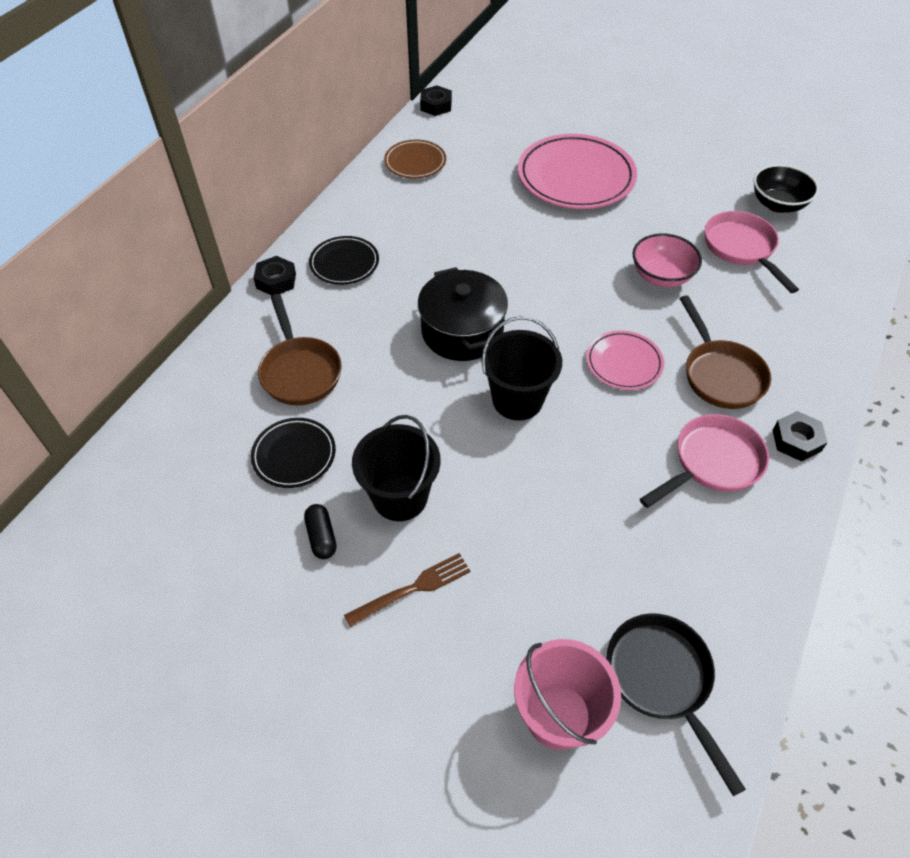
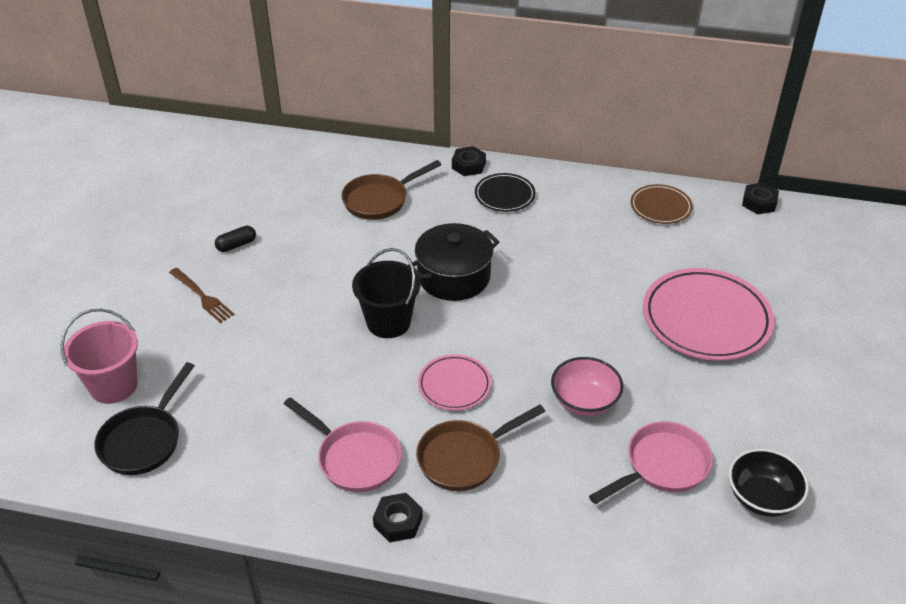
camera: 75 degrees right, 10 degrees down
black plate [251,418,336,488] -> none
black bucket [352,415,441,521] -> none
black pan [607,613,746,796] -> black pan turned 150 degrees clockwise [94,362,194,475]

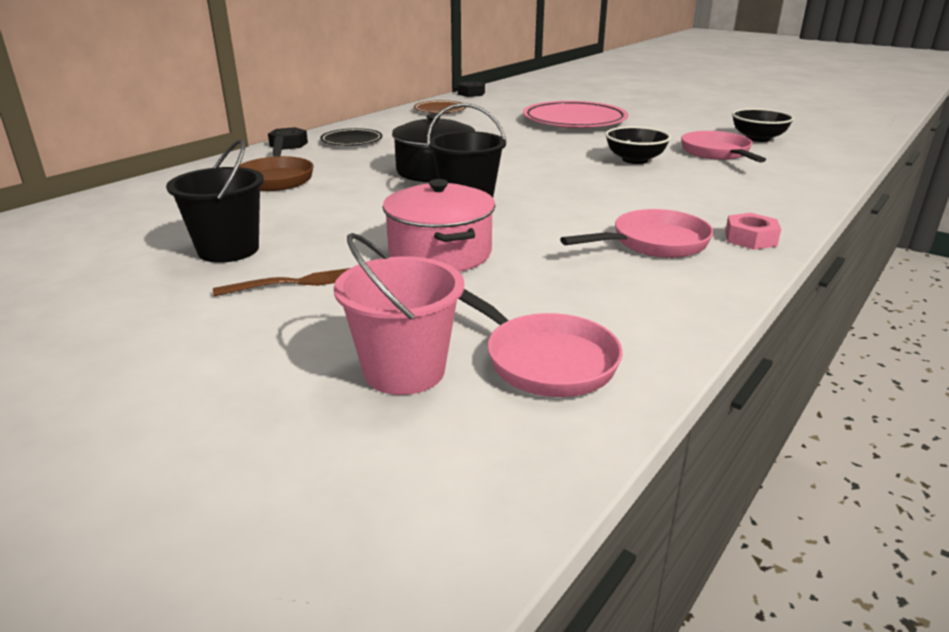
camera: 65 degrees left, 15 degrees down
black pan [94,362,194,475] -> pink pan [459,289,623,397]
black capsule [215,226,256,252] -> black bucket [166,139,264,263]
black nut [373,493,423,542] -> pink nut [725,213,781,250]
brown pan [416,405,545,491] -> none
pink plate [418,354,491,411] -> none
pink bowl [551,357,623,416] -> black bowl [605,126,671,164]
none -> pink pot [382,179,495,272]

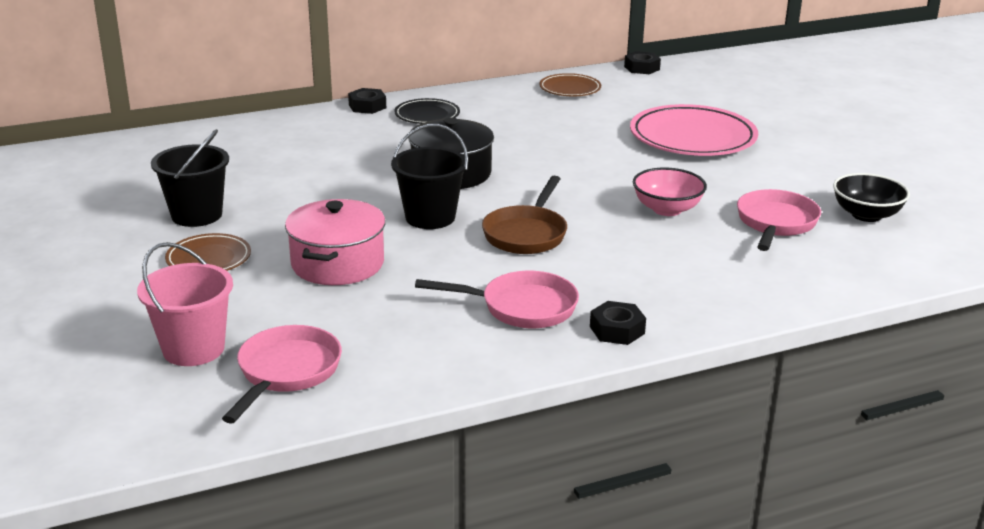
camera: 30 degrees right, 0 degrees up
brown fork [213,268,350,296] -> brown plate [165,233,251,271]
brown pan [239,136,314,191] -> brown pan moved to [482,176,567,254]
pink pan [459,289,623,397] -> pink pan turned 150 degrees counterclockwise [222,325,342,424]
black bowl [605,126,671,164] -> pink bowl [633,168,707,216]
pink nut [725,213,781,250] -> black nut [590,301,646,345]

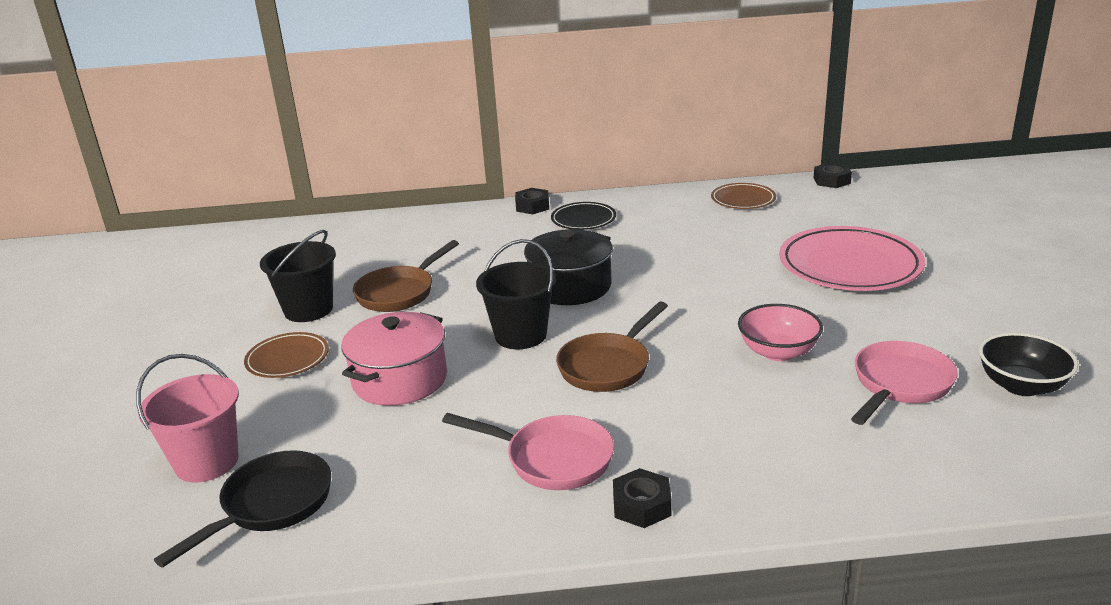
camera: 20 degrees right, 0 degrees up
pink pan [222,325,342,424] -> black pan [154,450,331,567]
none -> brown pan [353,240,459,312]

